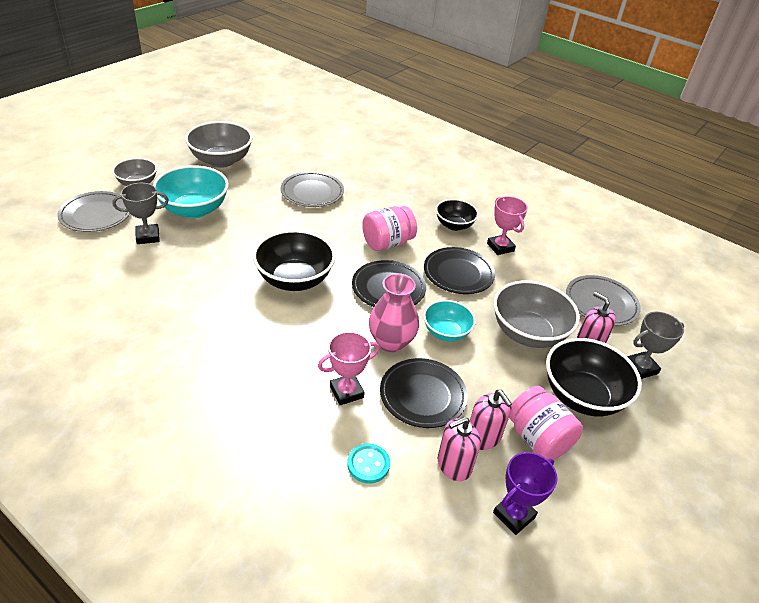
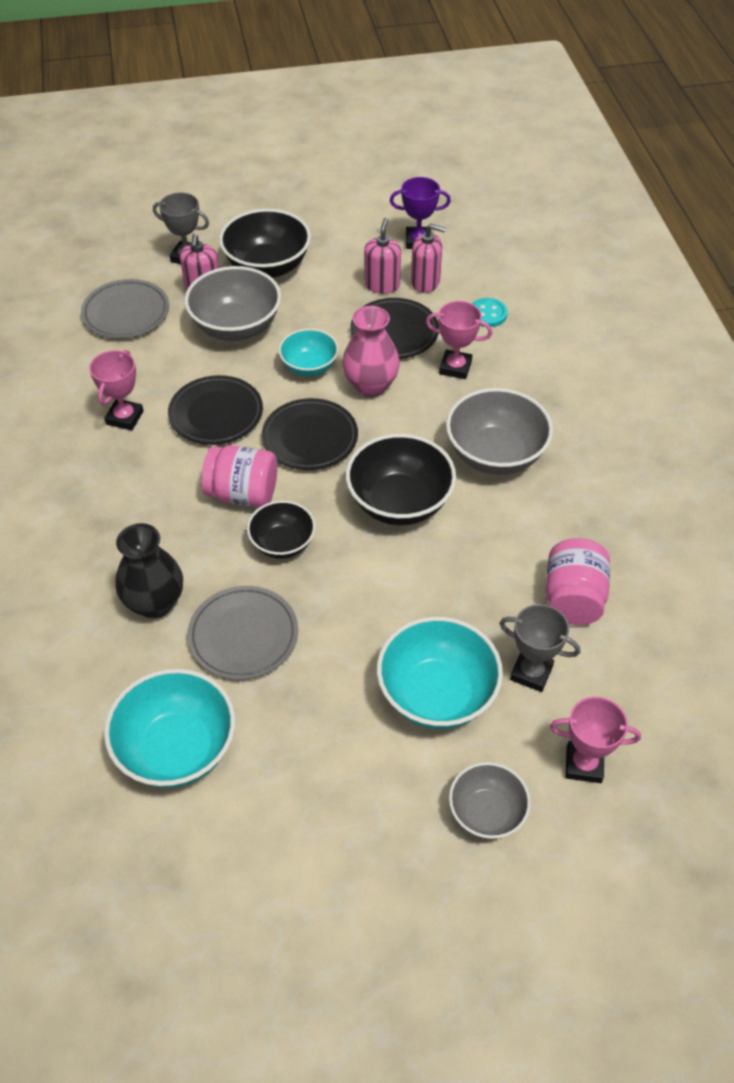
camera: 135 degrees left, 10 degrees up
grey plate [57,191,130,232] -> pink trophy [550,697,641,783]
grey bowl [185,121,253,168] -> grey bowl moved to [446,388,553,475]
black bowl [436,199,478,231] -> black bowl moved to [247,501,316,559]
pink jar [509,386,583,460] -> pink jar moved to [546,538,610,625]
none -> turquoise bowl [104,669,235,788]
none -> black vase [115,523,183,618]

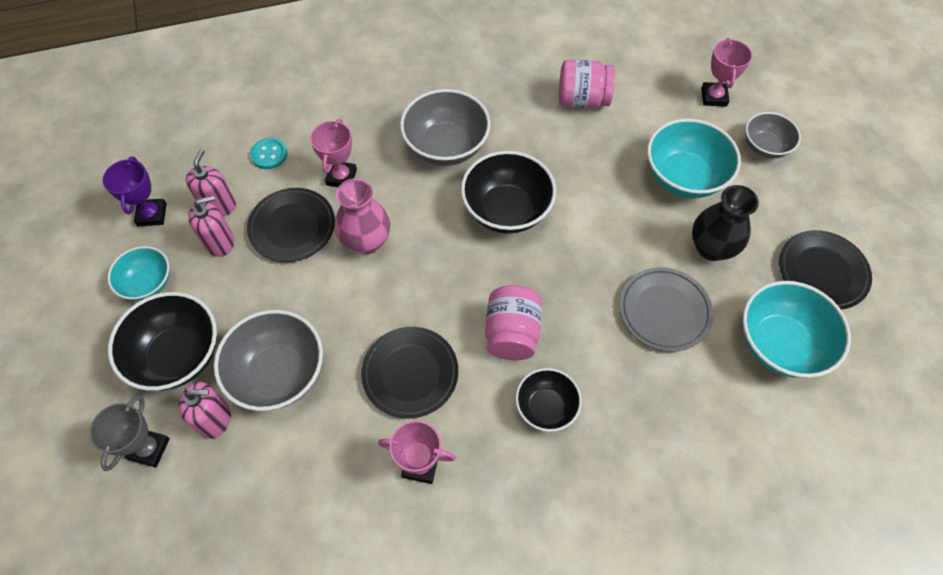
camera: 95 degrees left, 10 degrees up
grey plate [81,279,169,338] -> none
black vase [115,523,183,618] -> black vase moved to [692,185,759,261]
black bowl [247,501,316,559] -> black bowl moved to [516,368,582,432]
black plate [262,398,358,470] -> black plate moved to [779,230,872,310]
turquoise bowl [279,329,339,376] -> turquoise bowl moved to [107,246,169,301]
pink soap dispenser [364,218,401,294] -> pink soap dispenser turned 150 degrees clockwise [188,195,234,257]
grey trophy [499,604,580,692] -> none

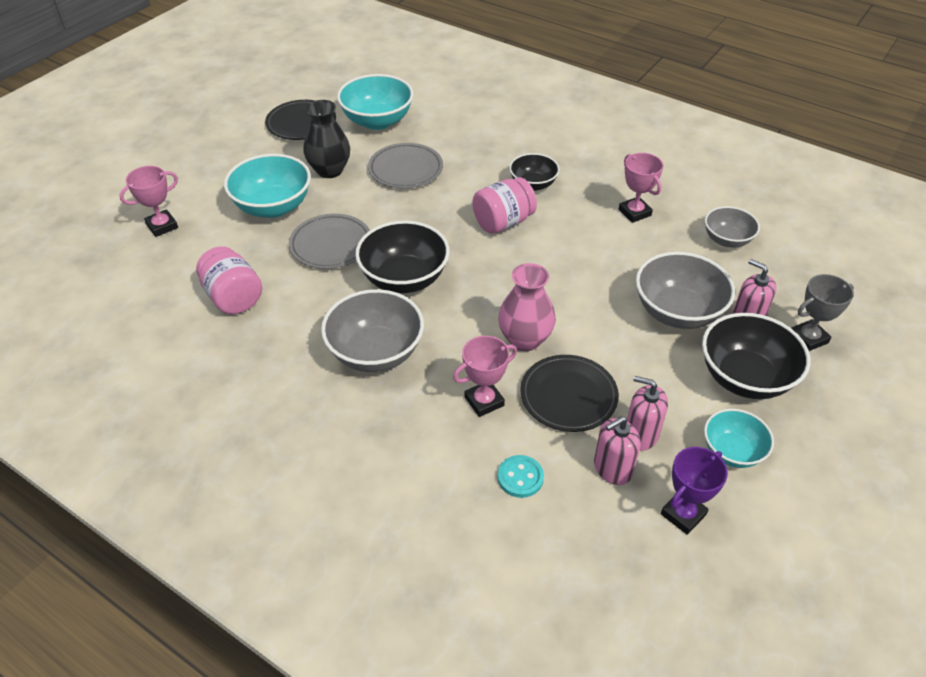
camera: 130 degrees left, 15 degrees down
black plate [361,327,458,418] -> none
grey bowl [745,112,801,158] -> grey bowl moved to [705,206,760,248]
none -> grey plate [289,214,370,269]

